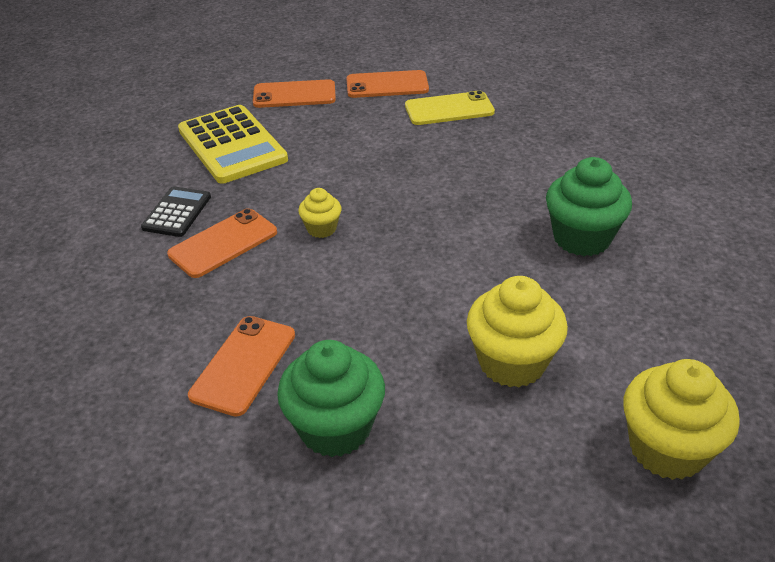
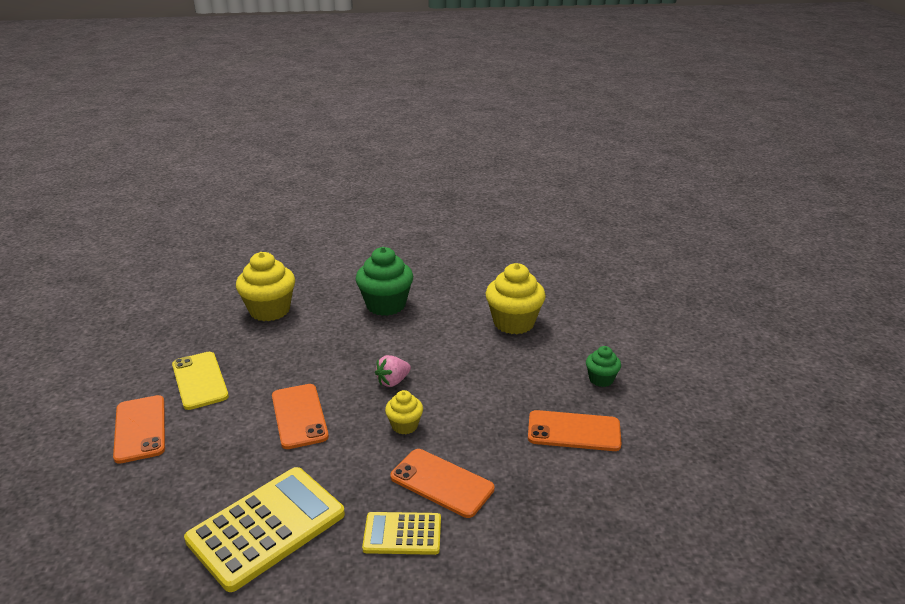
camera: 105 degrees left, 10 degrees down
black calculator [141,186,211,237] -> yellow calculator [362,512,441,555]
orange phone [253,79,336,108] -> orange phone moved to [272,384,329,449]
green cupcake [277,340,385,457] -> green cupcake [586,346,621,387], size x0.53
yellow cupcake [623,359,740,480] -> yellow cupcake moved to [236,252,295,321]
none -> pink strawberry [375,355,411,387]

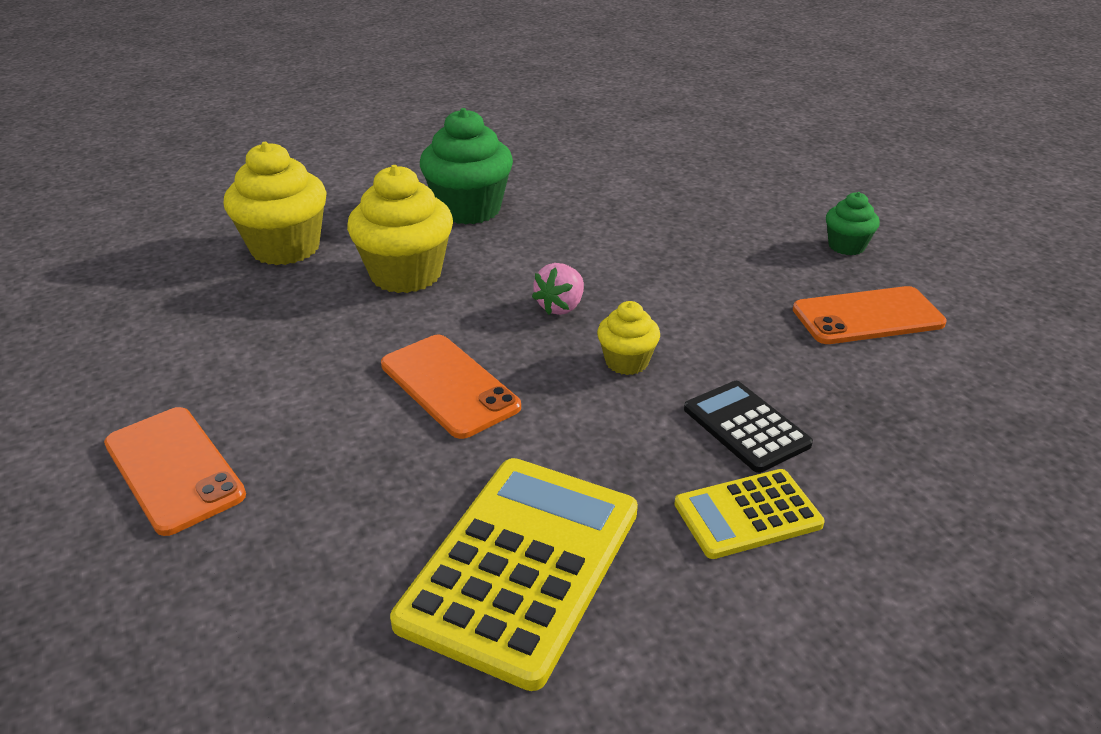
camera: 20 degrees left, 5 degrees up
yellow phone [172,352,229,410] -> none
orange phone [390,449,495,518] -> black calculator [684,381,813,473]
yellow cupcake [486,263,546,334] -> yellow cupcake moved to [347,165,453,293]

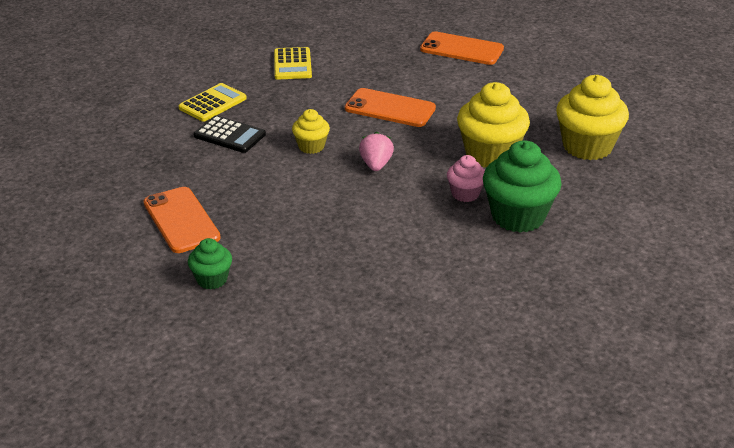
camera: 150 degrees right, 0 degrees up
yellow calculator [390,458,638,691] -> yellow calculator [274,47,312,79], size x0.55
orange phone [793,286,947,344] -> orange phone turned 75 degrees counterclockwise [143,187,221,253]
none -> pink cupcake [447,155,485,202]

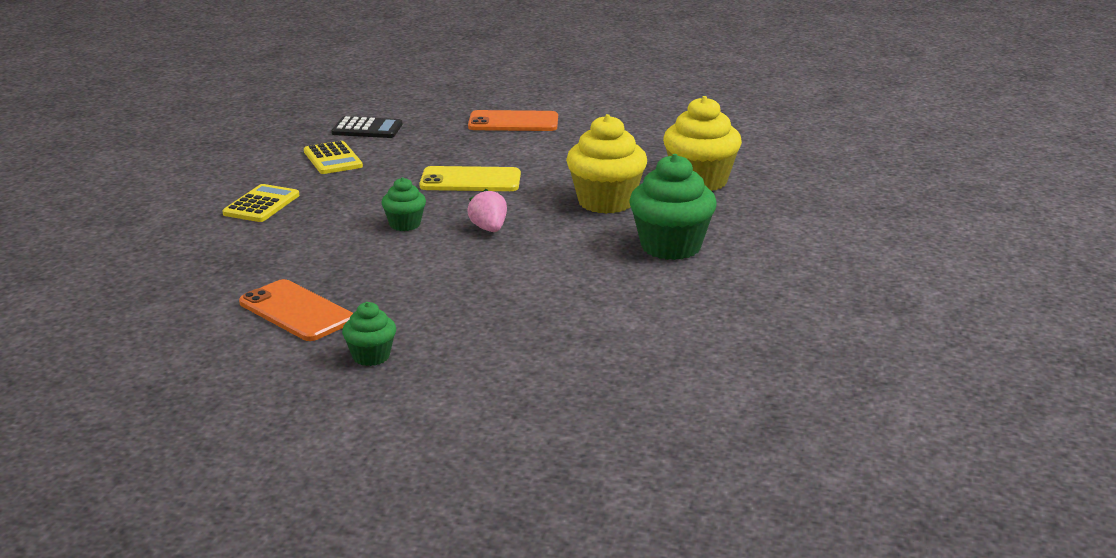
camera: 20 degrees left, 10 degrees down
black calculator [193,115,266,153] -> black calculator moved to [331,116,403,138]
yellow cupcake [292,109,330,154] -> green cupcake [381,177,426,231]
orange phone [345,88,436,127] -> yellow phone [419,166,521,191]
pink cupcake [447,155,485,202] -> none

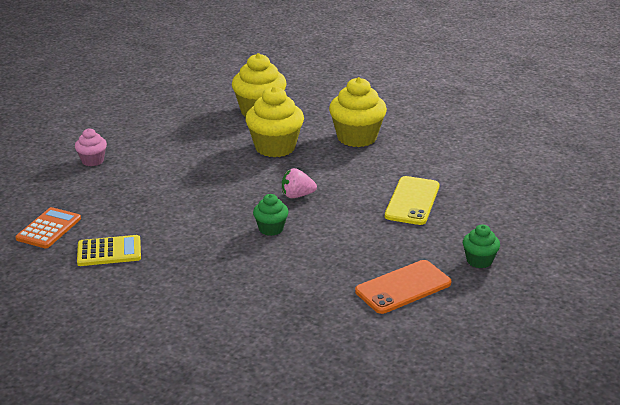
camera: 75 degrees left, 5 degrees up
yellow calculator [222,184,299,222] -> none
black calculator [331,116,403,138] -> orange calculator [15,207,81,248]
yellow phone [419,166,521,191] -> yellow phone moved to [385,176,439,225]
orange phone [468,110,558,131] -> pink cupcake [75,128,107,166]
green cupcake [629,154,717,260] -> yellow cupcake [329,77,387,147]

